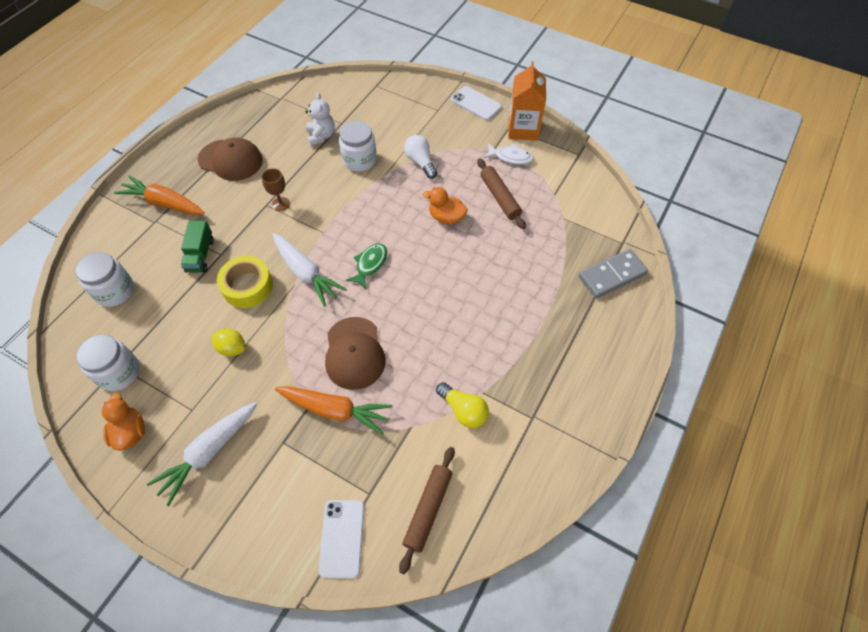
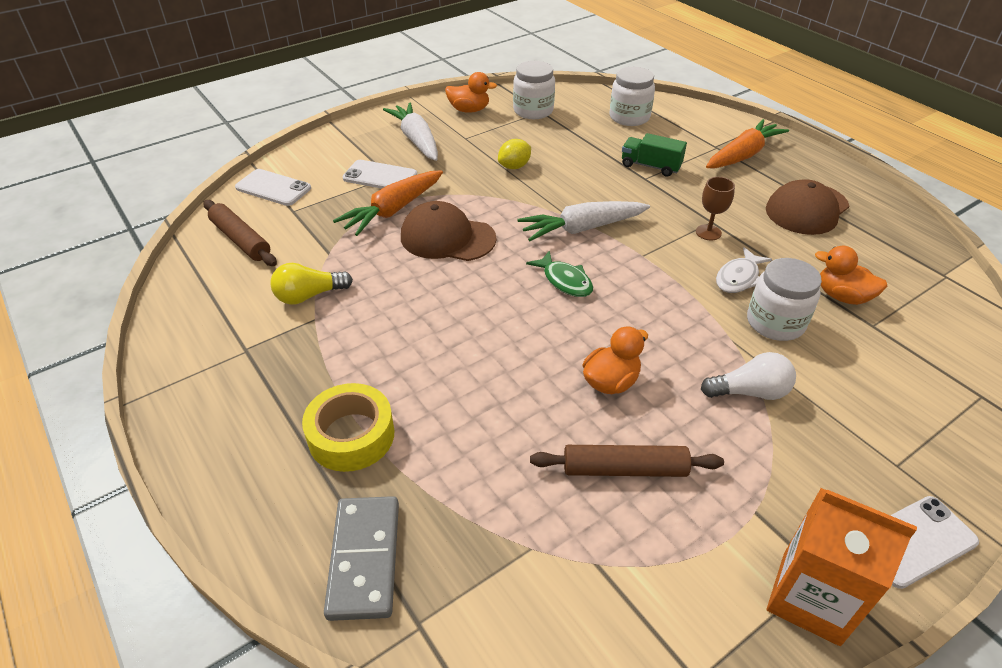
camera: 115 degrees right, 15 degrees down
yellow tape [217,256,273,308] -> yellow tape moved to [302,383,395,472]
white teddy bear [306,93,335,146] -> orange duck [815,246,887,305]
white fish [484,143,534,165] -> white fish moved to [716,247,772,293]
none -> white phone [342,160,417,189]

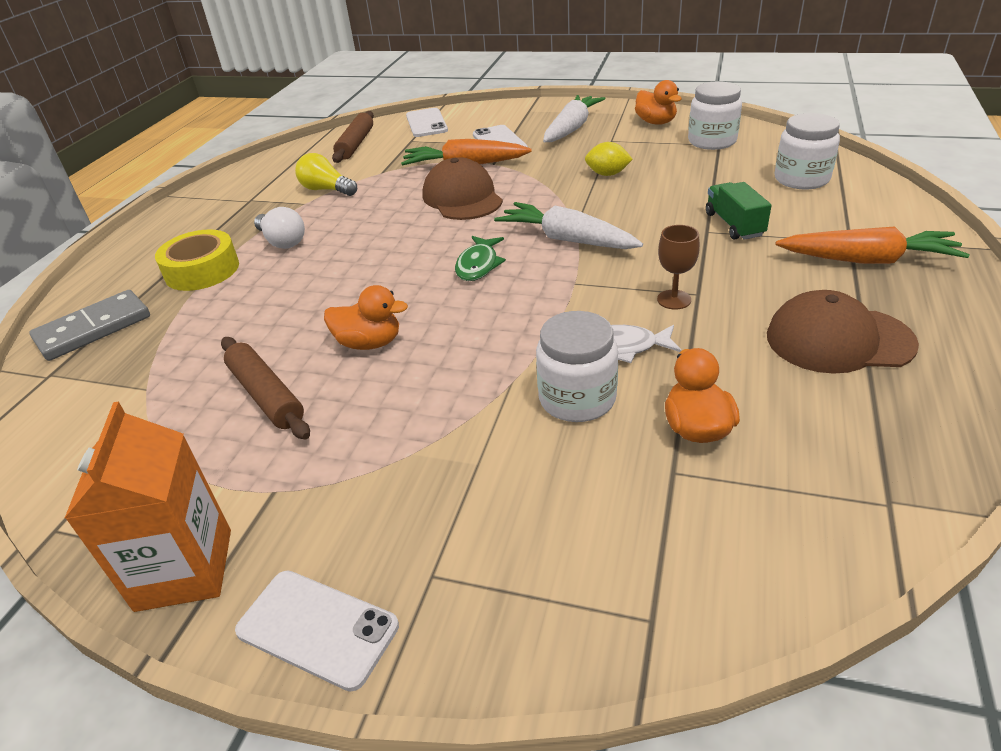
camera: 55 degrees right, 5 degrees down
white light bulb [701,352,796,400] -> white light bulb moved to [254,207,305,249]

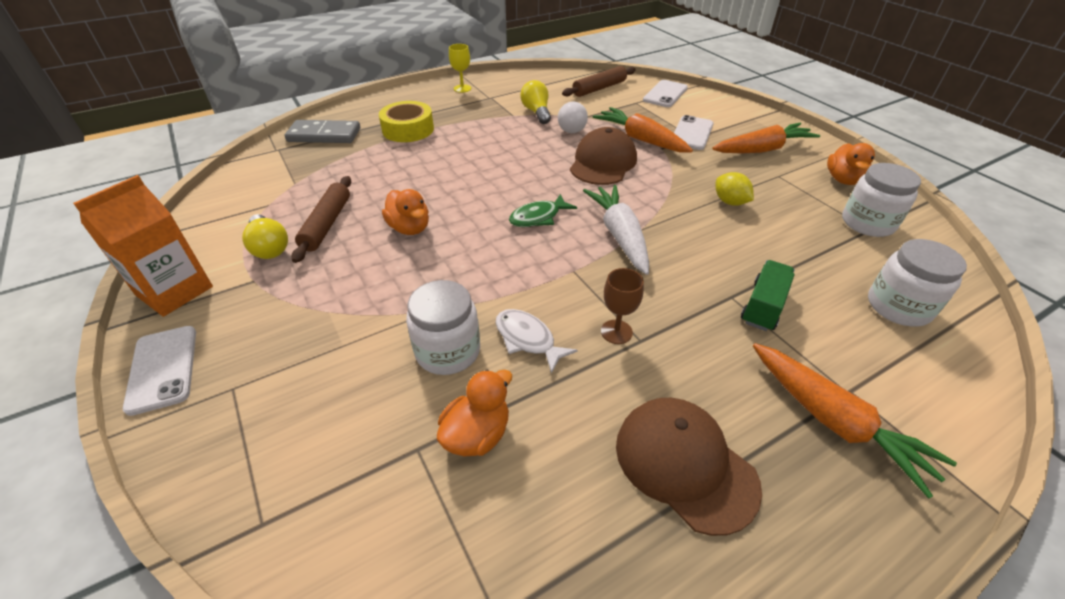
camera: 40 degrees right, 5 degrees up
white light bulb [254,207,305,249] -> white light bulb moved to [558,102,588,133]
white carrot [543,95,606,142] -> orange carrot [712,123,820,154]
none -> yellow light bulb [242,214,288,259]
none -> yellow goblet [449,44,471,93]

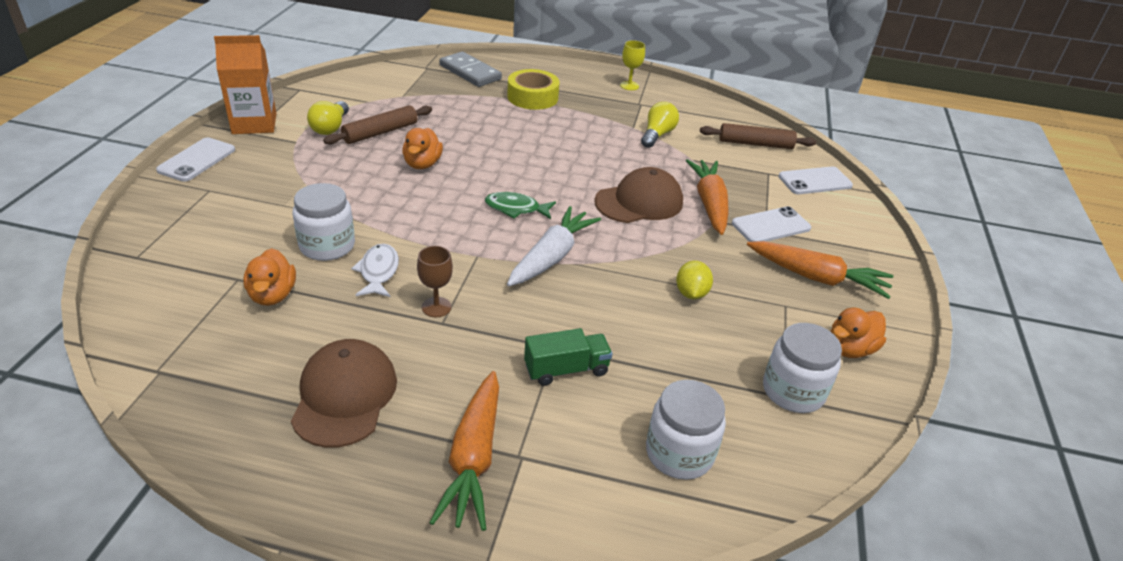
camera: 40 degrees right, 5 degrees down
orange duck [437,370,512,456] -> orange duck turned 90 degrees clockwise [243,248,296,306]
white light bulb [558,102,588,133] -> none

